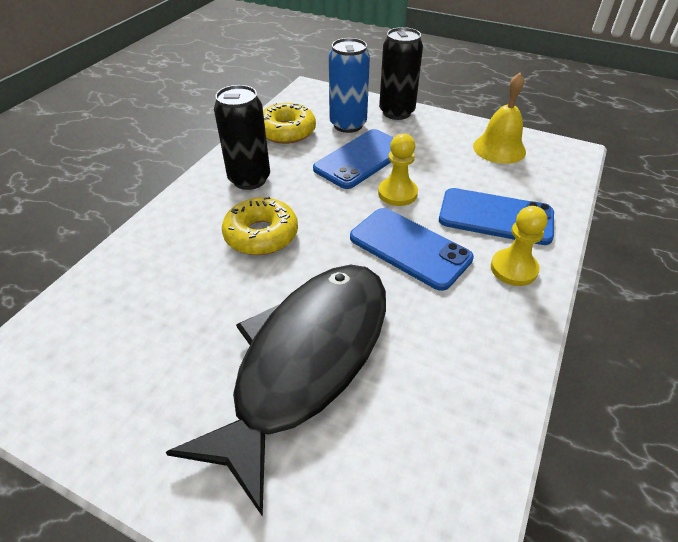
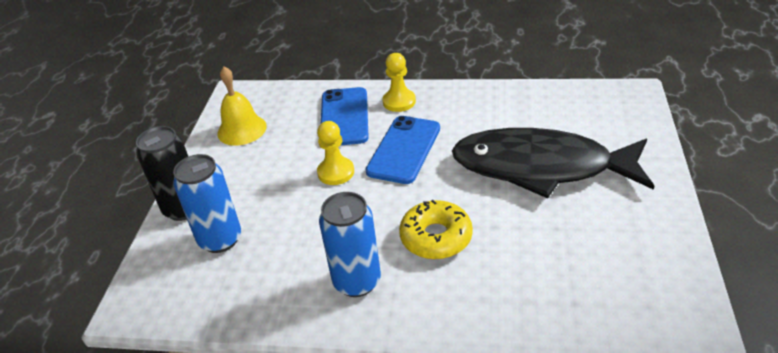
camera: 105 degrees left, 5 degrees down
black can [214,85,270,190] -> blue can [319,192,381,297]
yellow donut [263,103,316,144] -> none
blue phone [313,129,394,189] -> none

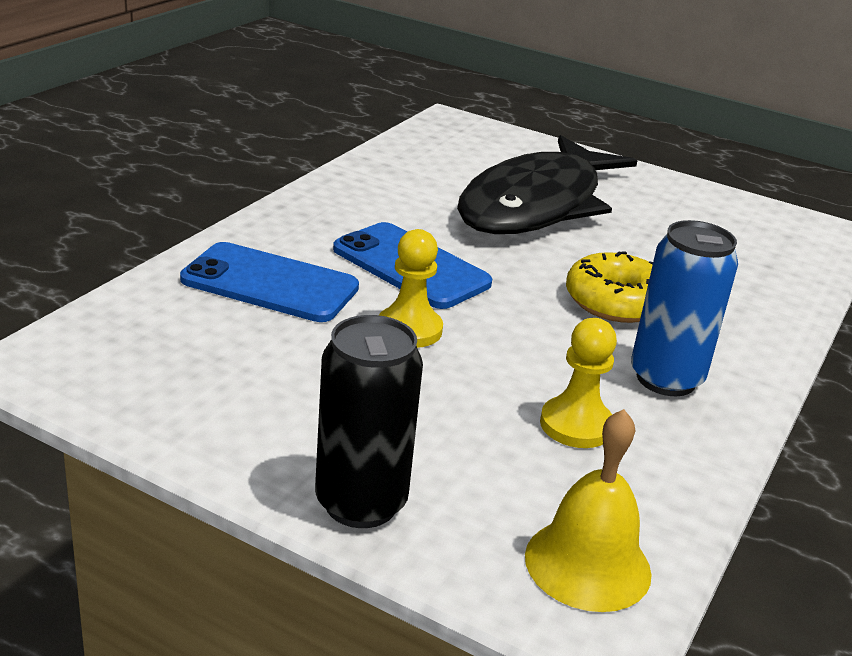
camera: 75 degrees left, 10 degrees down
blue can [173,154,241,253] -> none
yellow bell [217,67,267,146] -> yellow bell moved to [525,409,652,612]
yellow pawn [383,53,416,112] -> yellow pawn moved to [540,318,617,448]

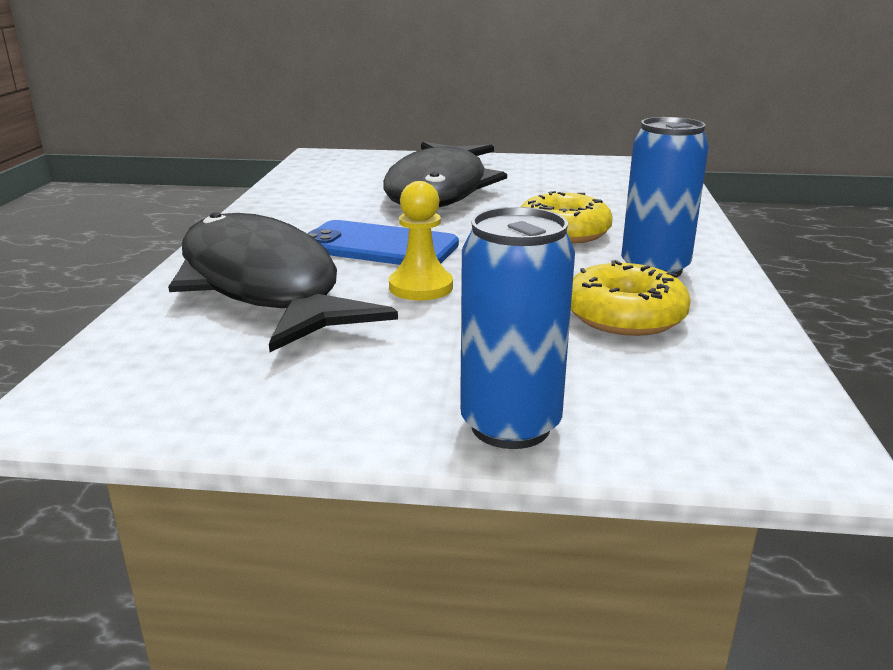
camera: 20 degrees left, 5 degrees down
blue phone [180,242,359,322] -> black fish [168,212,398,352]
black can [315,315,423,528] -> blue can [460,207,575,449]
yellow bell [525,409,652,612] -> none
yellow pawn [540,318,617,448] -> yellow donut [571,260,691,336]

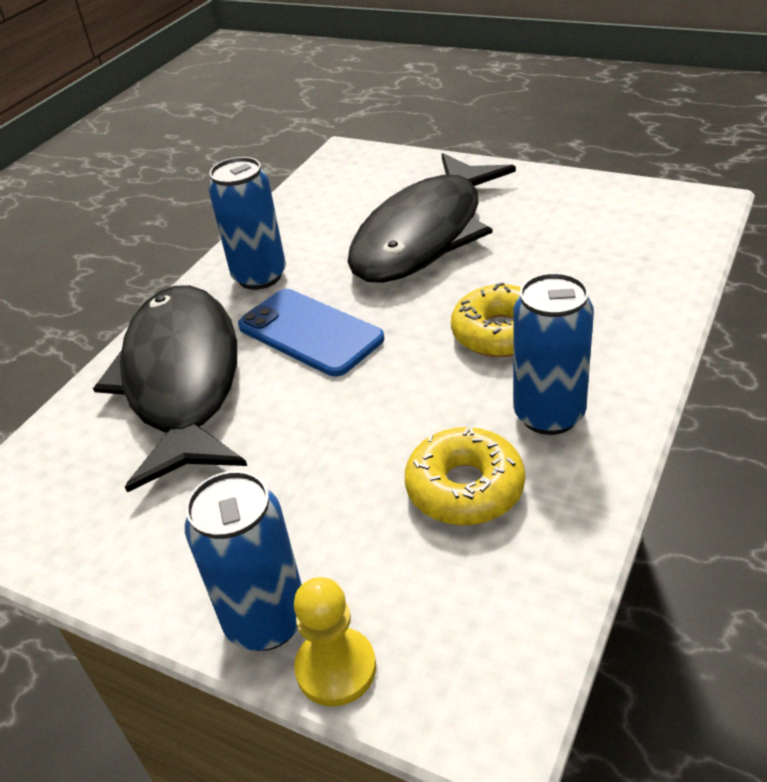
camera: 25 degrees right, 15 degrees up
yellow pawn [389,181,453,301] -> yellow pawn moved to [294,577,376,706]
none -> blue can [208,157,286,290]

